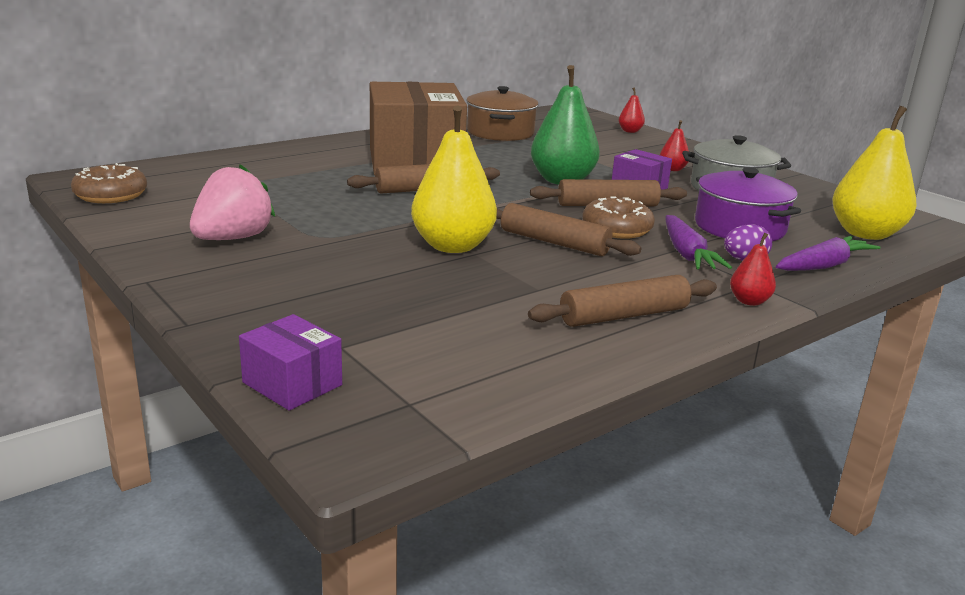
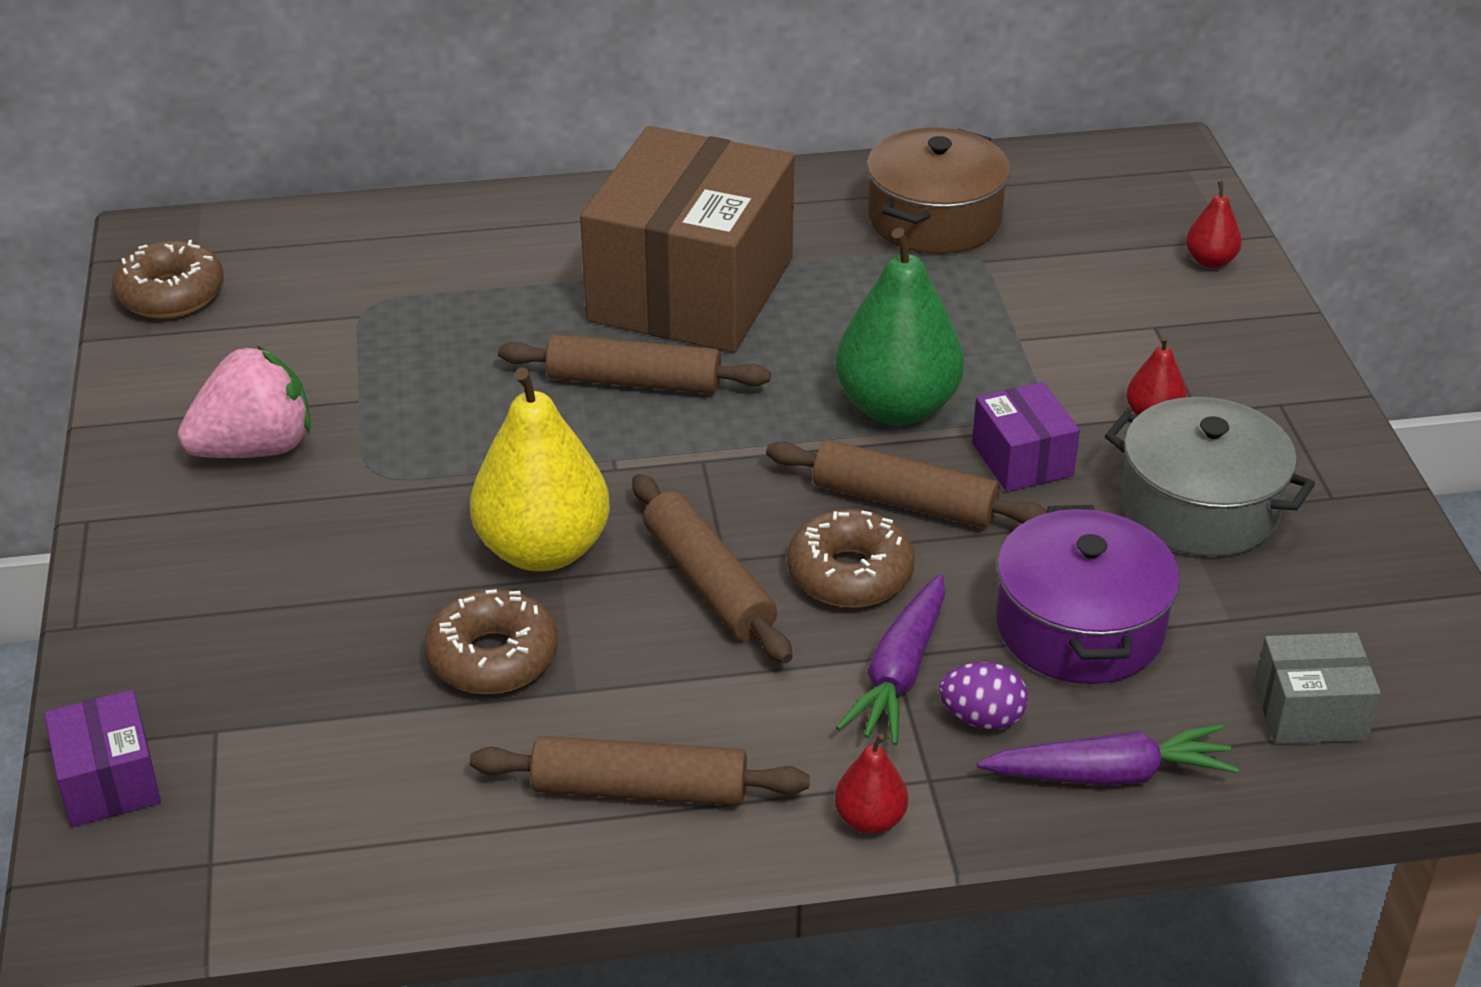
camera: 30 degrees right, 15 degrees up
yellow pear [832,106,917,240] -> grey box [1255,632,1381,744]
none -> brown donut [424,589,558,694]

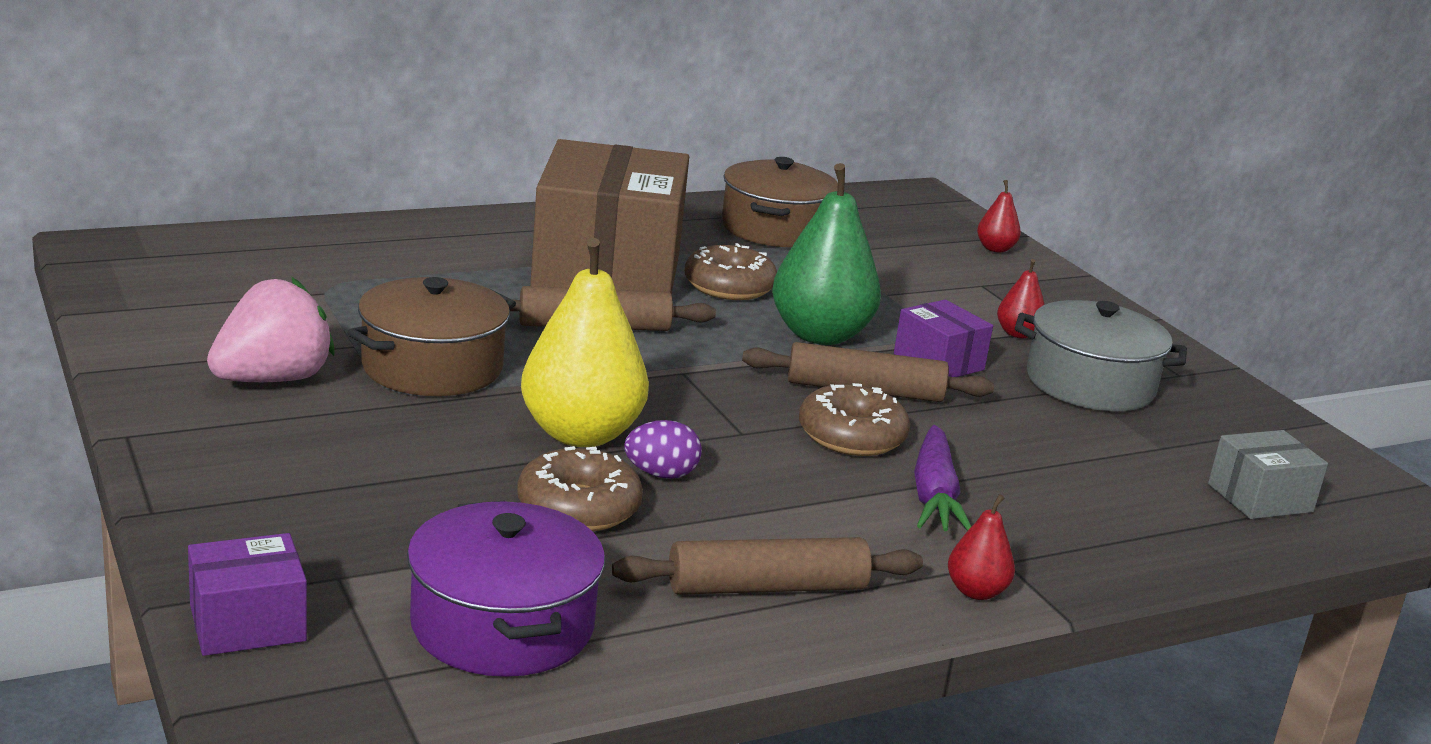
camera: 20 degrees left, 15 degrees down
purple box [44,690,161,827] -> purple box turned 75 degrees counterclockwise [188,533,307,656]
brown donut [112,240,224,318] -> brown donut moved to [685,243,777,300]
brown rolling pin [632,474,792,663] -> none
purple egg [939,662,1028,730] -> purple egg moved to [624,420,702,479]
purple carrot [977,724,1239,786] -> none
purple pot [996,505,1180,684] -> purple pot moved to [407,501,605,677]
none -> brown pot [347,277,516,396]

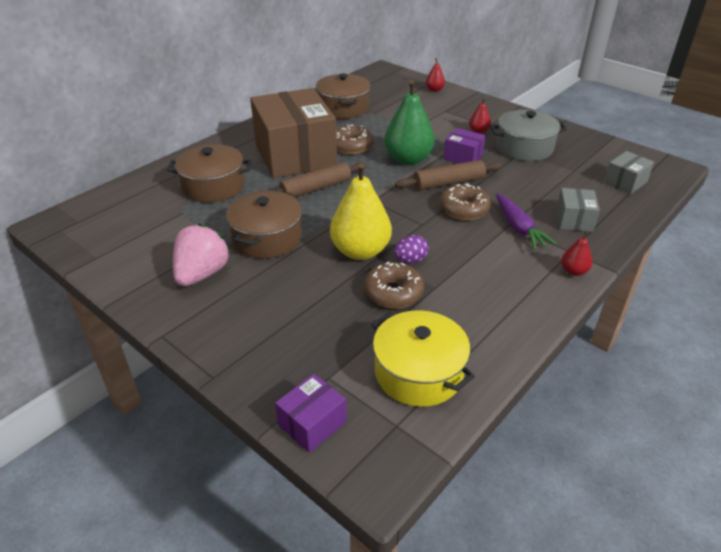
camera: 20 degrees left, 15 degrees up
purple pot [407,501,605,677] -> yellow pot [372,310,475,407]
brown rolling pin [612,537,923,595] -> none
none -> brown pot [167,144,252,203]
none -> grey box [556,188,600,232]

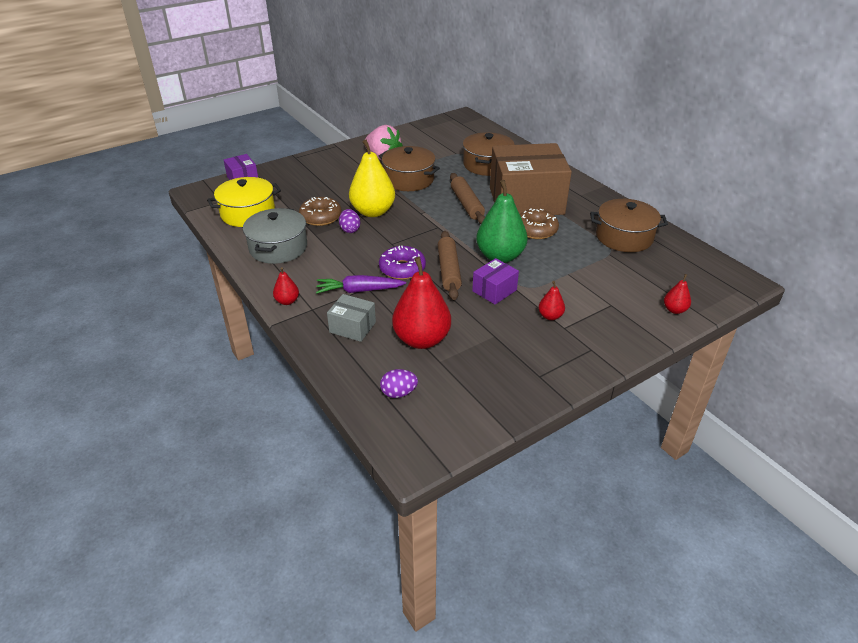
camera: 105 degrees right, 0 degrees up
brown donut [440,183,491,220] -> purple donut [379,245,426,280]
grey pot [490,110,567,161] -> grey pot moved to [243,208,307,264]
grey box [604,151,654,194] -> purple egg [380,369,418,398]
none -> red pear [392,257,451,349]

